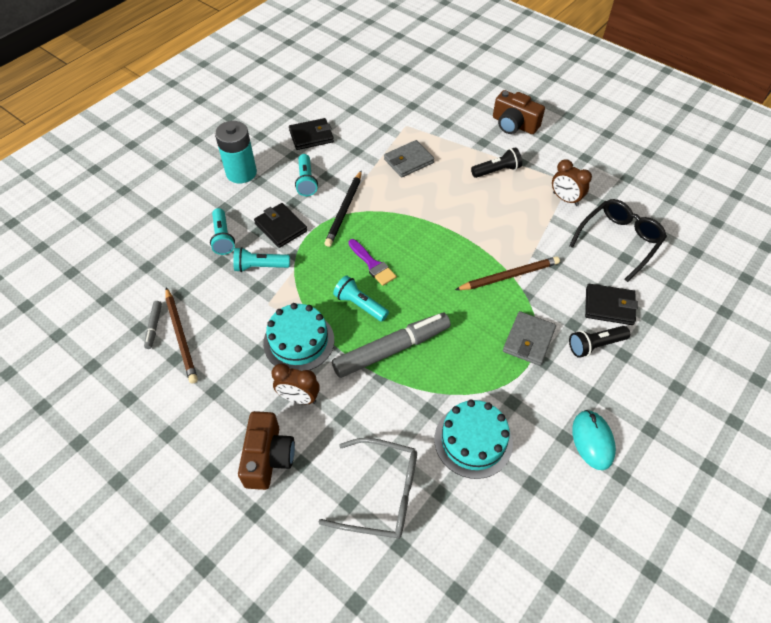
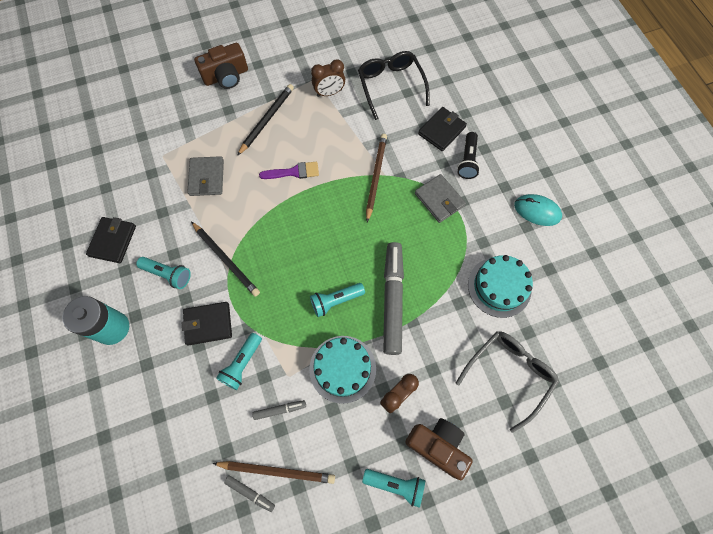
camera: 60 degrees left, 15 degrees up
turquoise flashlight [210,208,235,255] -> turquoise flashlight moved to [362,469,425,508]
purple brush [348,239,396,286] -> purple brush moved to [259,162,319,179]
black flashlight [471,147,522,178] -> black pencil [237,84,294,156]
none -> grey marker [252,400,306,420]

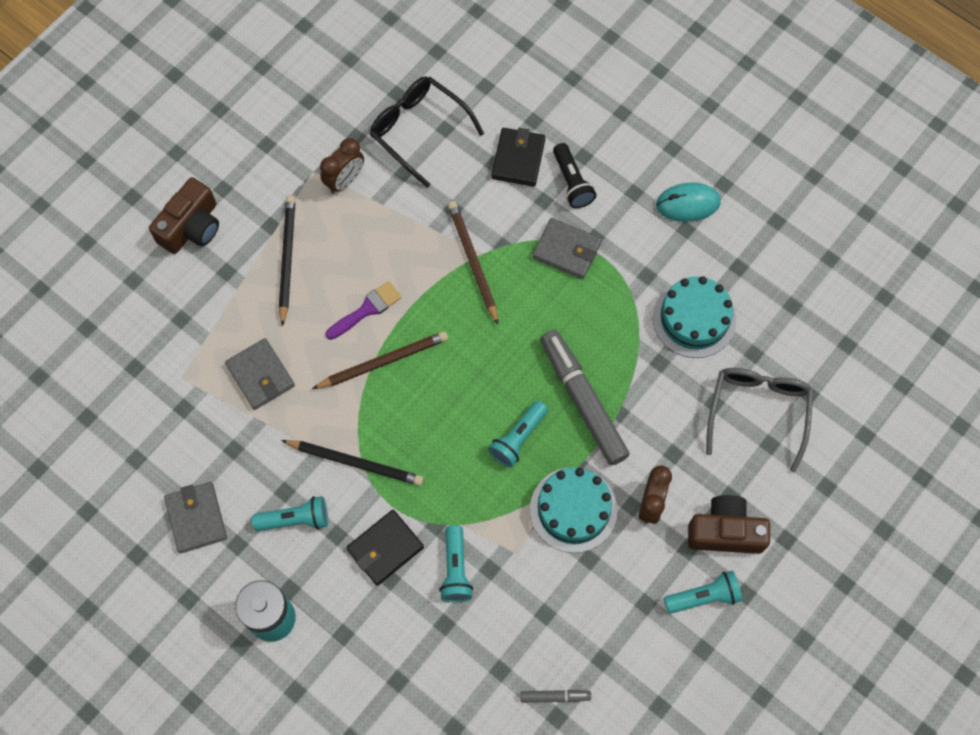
camera: 30 degrees left, 0 degrees up
black wallet [86,217,136,263] -> grey wallet [164,482,227,554]
brown pencil [212,461,335,484] -> brown pencil moved to [312,331,448,389]
grey marker [252,400,306,420] -> none

